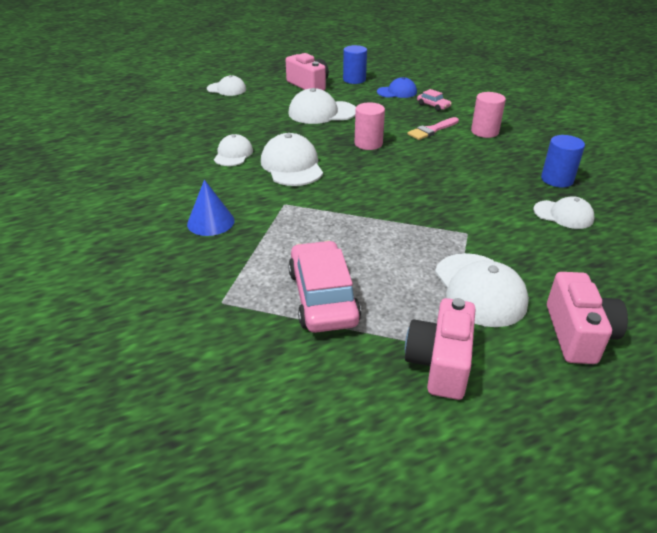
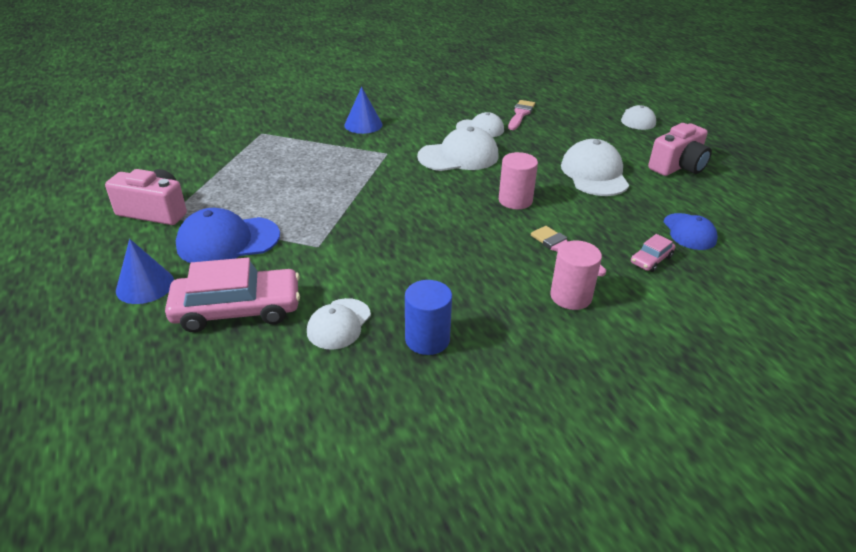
camera: 90 degrees right, 0 degrees up
pink car [288,241,361,333] -> pink car moved to [165,258,300,332]
blue cylinder [343,45,367,84] -> none
white cap [435,253,529,327] -> blue cap [176,208,280,263]
pink camera [547,272,628,364] -> blue cone [116,239,174,304]
none -> pink brush [508,100,535,130]

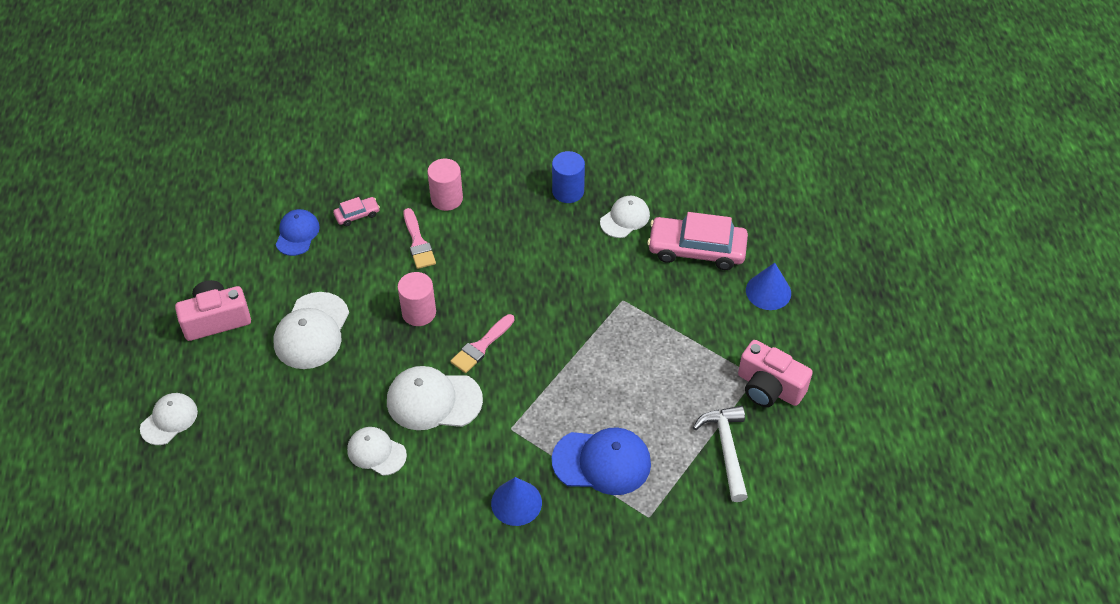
camera: 160 degrees left, 15 degrees up
blue cap [176,208,280,263] -> blue cap moved to [552,427,651,495]
pink brush [508,100,535,130] -> pink brush moved to [450,314,515,373]
none -> white hammer [693,406,748,502]

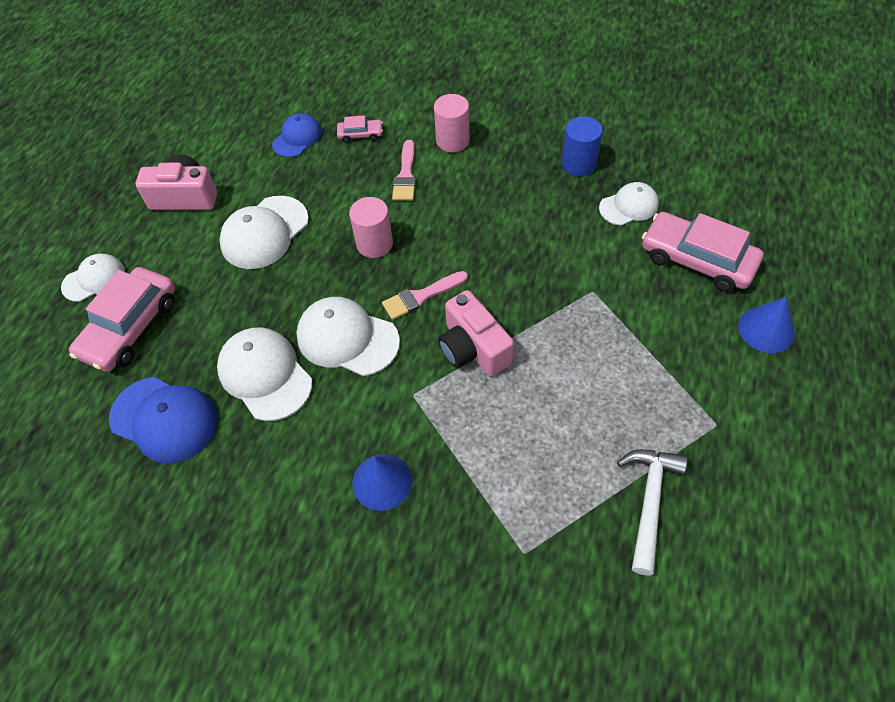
camera: 25 degrees right, 5 degrees up
white cap [347,427,407,476] -> white cap [217,327,312,421], size x1.58
blue cap [552,427,651,495] -> blue cap moved to [109,377,217,463]
pink camera [738,340,813,407] -> pink camera moved to [438,290,514,376]
none -> pink car [69,267,175,372]

